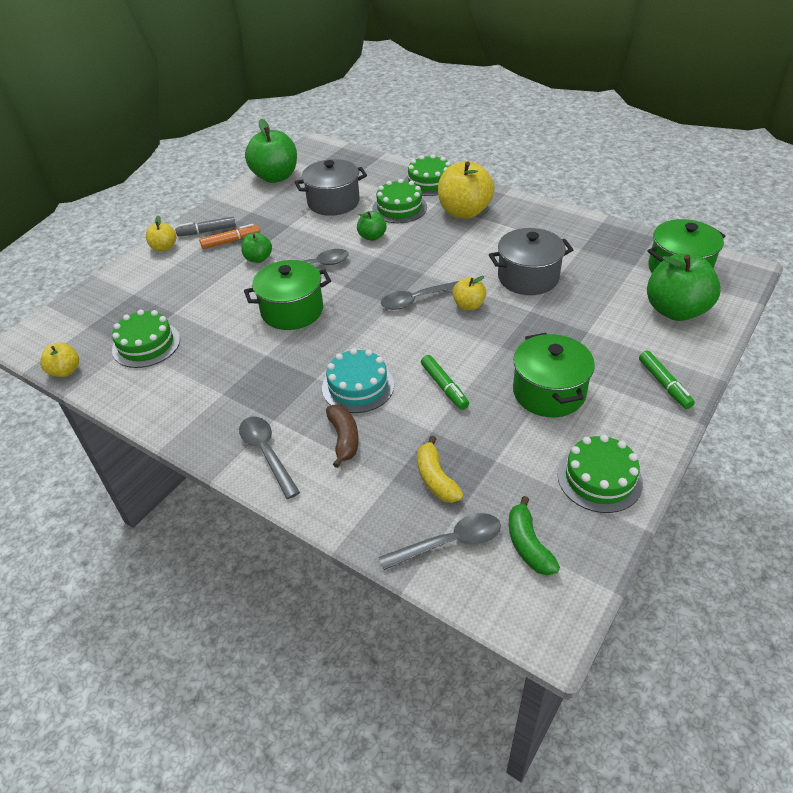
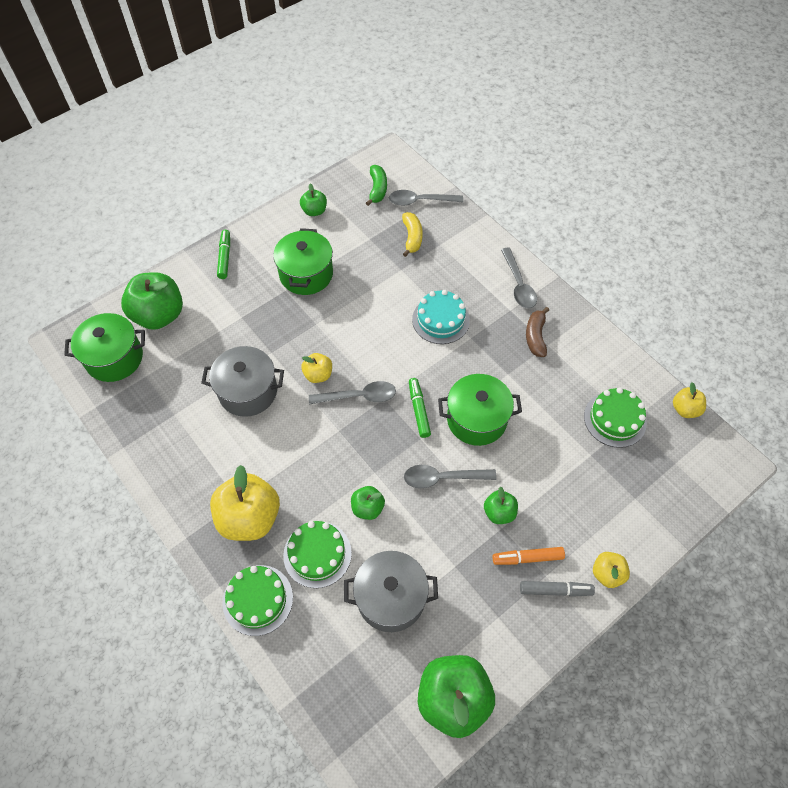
camera: 165 degrees left, 15 degrees up
brown banana [326,405,359,468] -> brown banana moved to [526,307,549,357]
green marker [421,355,469,410] -> green marker moved to [409,378,431,438]
green cake [557,435,643,513] -> green apple [300,183,327,216]

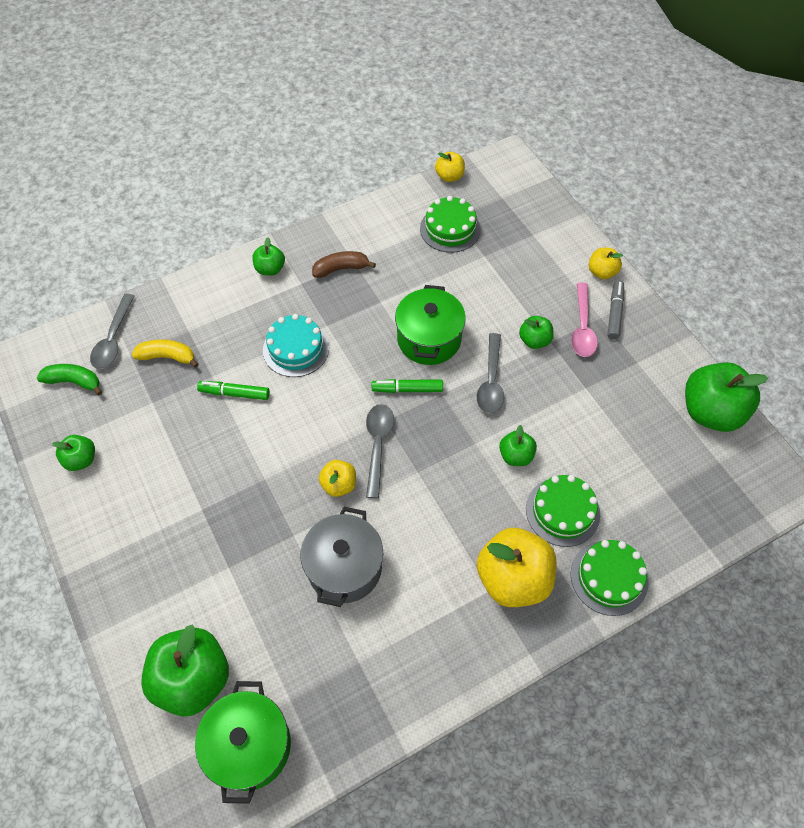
camera: 80 degrees left, 0 degrees up
green marker [217,230,230,279] -> green marker moved to [197,381,270,400]
green pot [273,228,333,295] -> none
grey pot [344,551,438,632] -> none
orange marker [493,547,565,565] -> pink spoon [571,283,598,357]
grey spoon [501,248,537,308] -> green apple [253,237,285,276]
brown banana [526,307,549,357] -> brown banana turned 150 degrees clockwise [312,251,376,278]

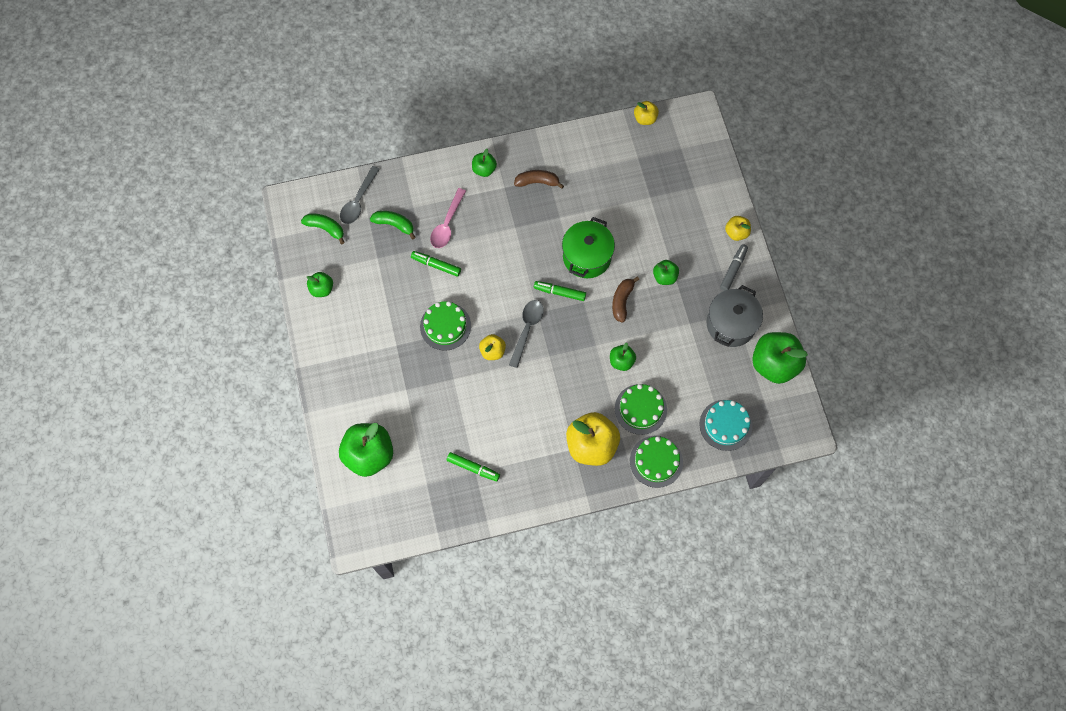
camera: 15 degrees right, 10 degrees up
yellow banana [132,339,199,368] -> green banana [370,211,415,239]
green pot [195,681,291,804] -> none
turquoise cake [263,314,329,377] -> turquoise cake moved to [699,400,752,451]
grey pot [301,507,383,607] -> grey pot moved to [707,285,763,347]
green cake [420,196,481,253] -> green cake moved to [420,301,471,351]
grey spoon [477,333,504,414] -> brown banana [612,276,639,323]
pink spoon [571,283,598,357] -> pink spoon moved to [430,188,466,248]
none -> green marker [447,452,500,481]

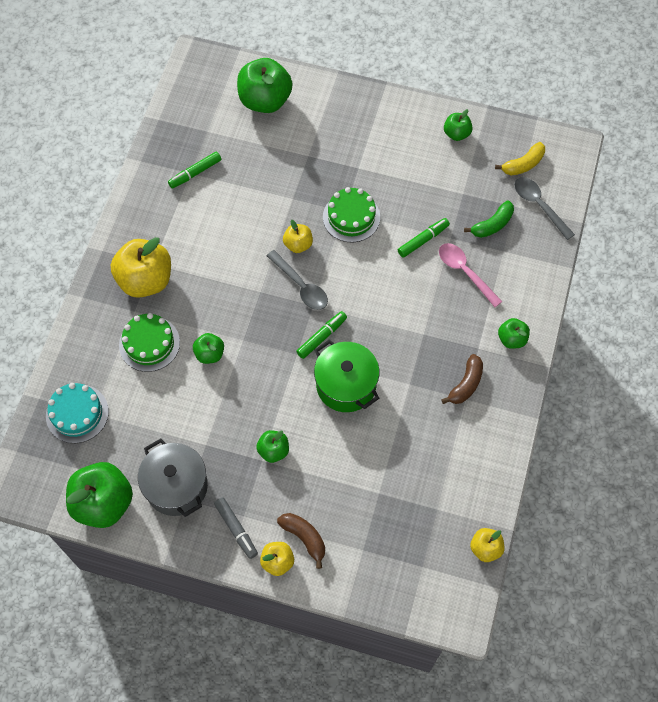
camera: 120 degrees right, 5 degrees down
green banana [301,213,345,244] -> yellow banana [495,142,545,176]
brown banana [612,276,639,323] -> brown banana moved to [277,513,325,569]
green cake [630,436,683,488] -> none

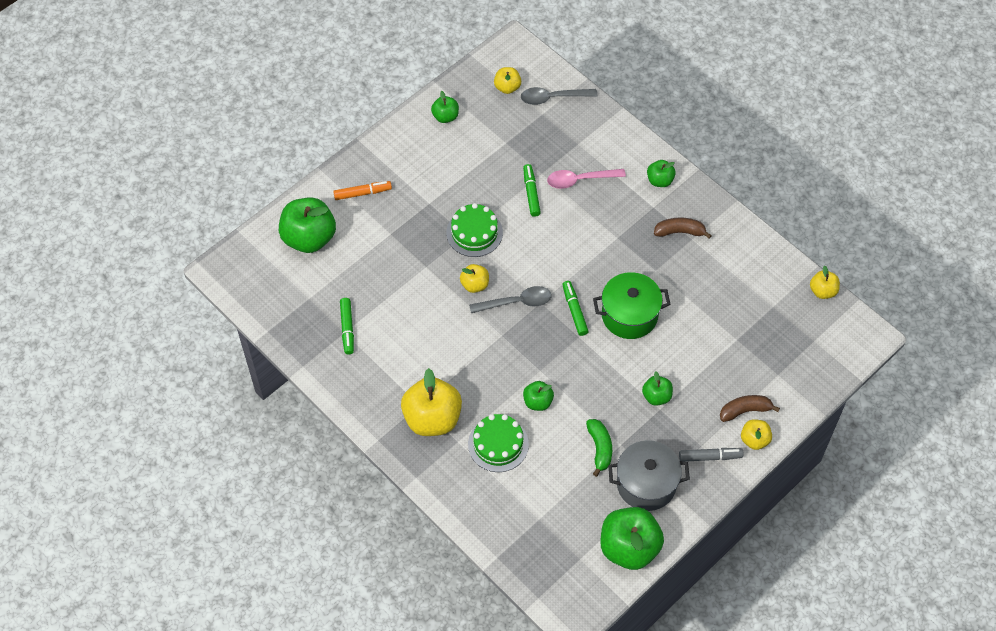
camera: 60 degrees left, 5 degrees down
turquoise cake [46,383,109,443] -> none
brown banana [441,354,483,404] -> brown banana turned 60 degrees counterclockwise [654,217,712,239]
green banana [464,201,514,238] -> green banana moved to [586,419,612,477]
yellow banana [495,142,545,176] -> yellow apple [494,67,521,94]
none -> orange marker [333,181,392,200]

